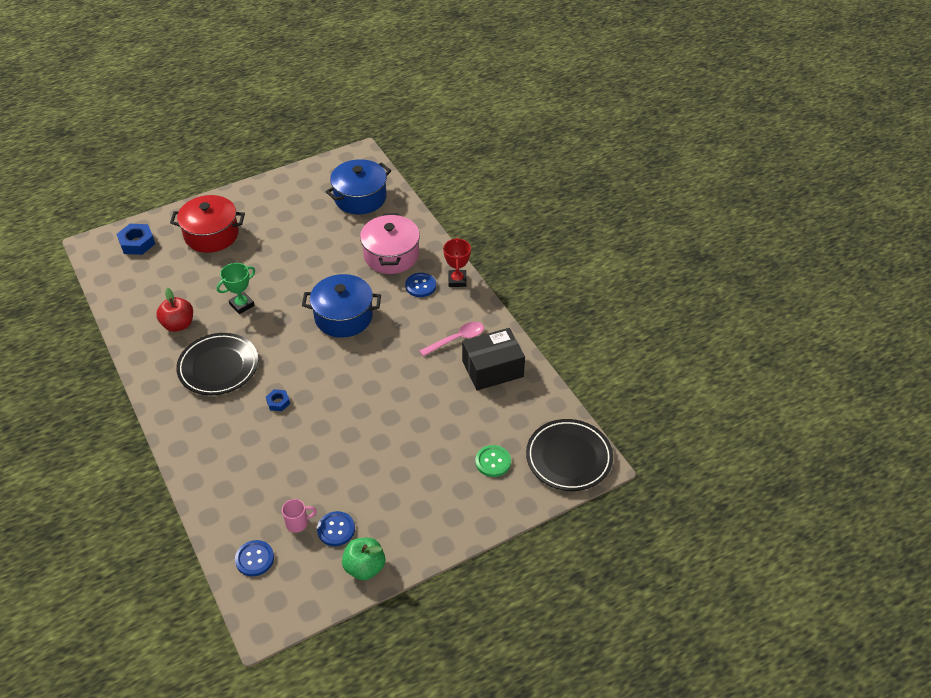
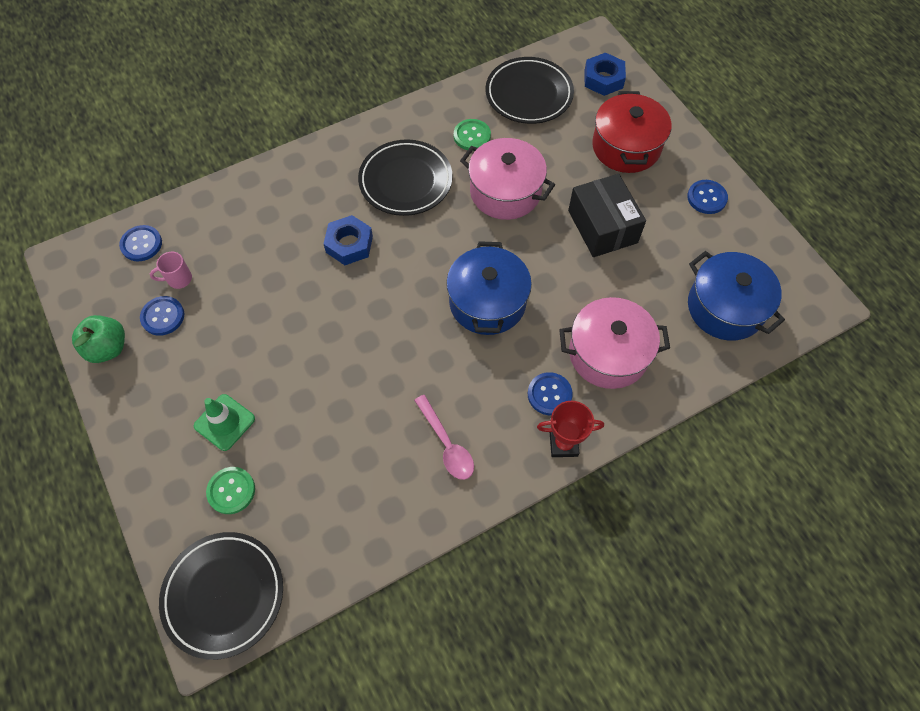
camera: 90 degrees right, 15 degrees up
red apple [156,288,193,332] -> green button [454,119,491,150]
green trophy [217,263,255,314] -> pink pot [460,138,555,220]
blue nut [266,389,290,411] -> blue nut [324,215,373,265], size x1.74
pink mug [282,499,317,533] -> pink mug turned 90 degrees clockwise [150,252,192,289]
black box [462,328,525,391] -> black box moved to [568,174,646,257]
none -> green traffic cone [194,394,255,451]
none -> black plate [486,57,574,124]
none -> blue button [687,180,728,214]

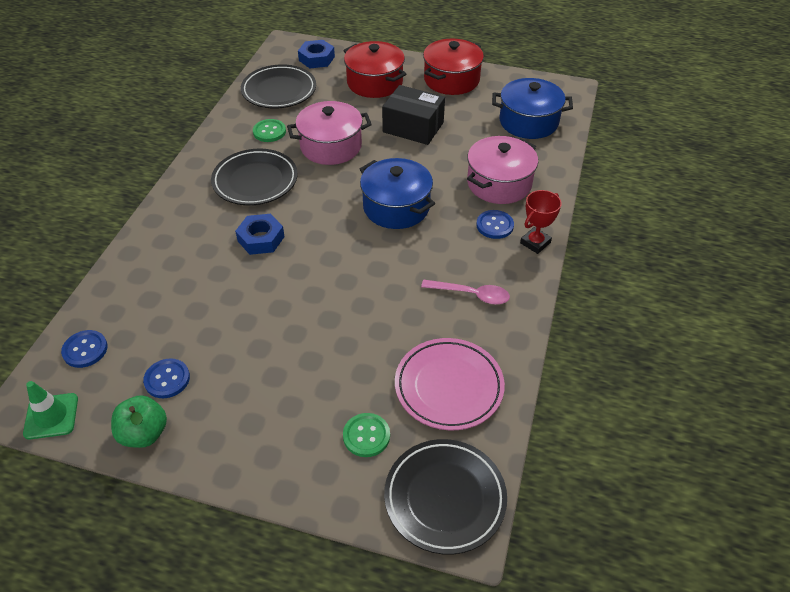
camera: 45 degrees left, 15 degrees down
pink mug [150,252,192,289] -> none
green traffic cone [194,394,255,451] -> green traffic cone moved to [23,381,78,440]
blue button [687,180,728,214] -> red pot [423,39,484,95]
none -> pink plate [395,338,505,430]

